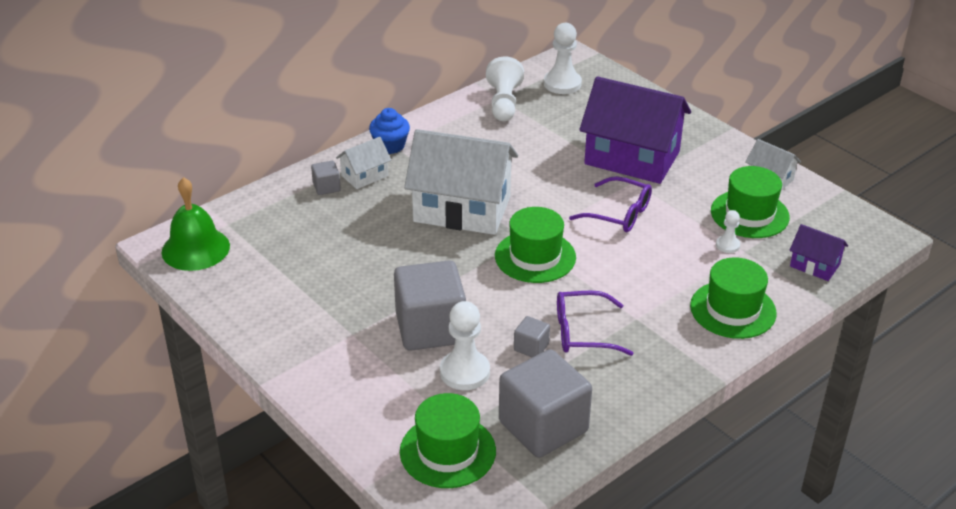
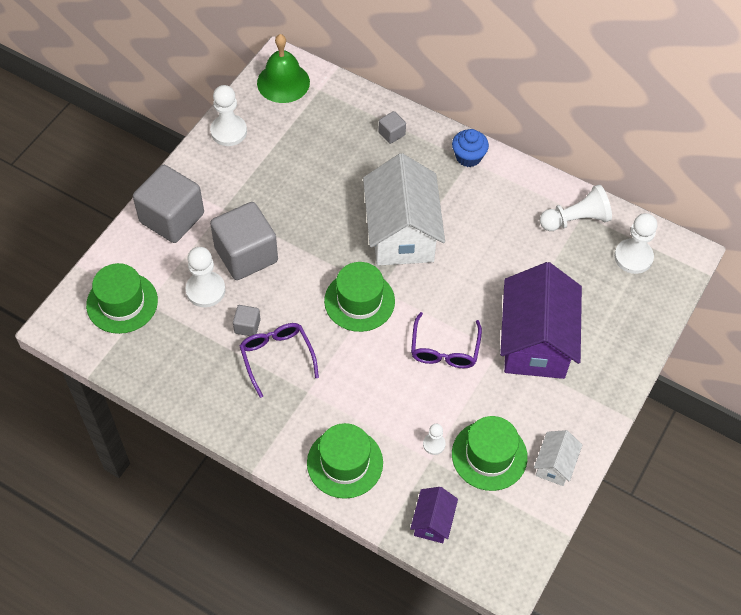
camera: 70 degrees right, 20 degrees up
white house [336,137,391,189] -> none
grey cube [499,349,592,458] -> grey cube moved to [133,165,204,243]
none -> white pawn [210,85,247,146]

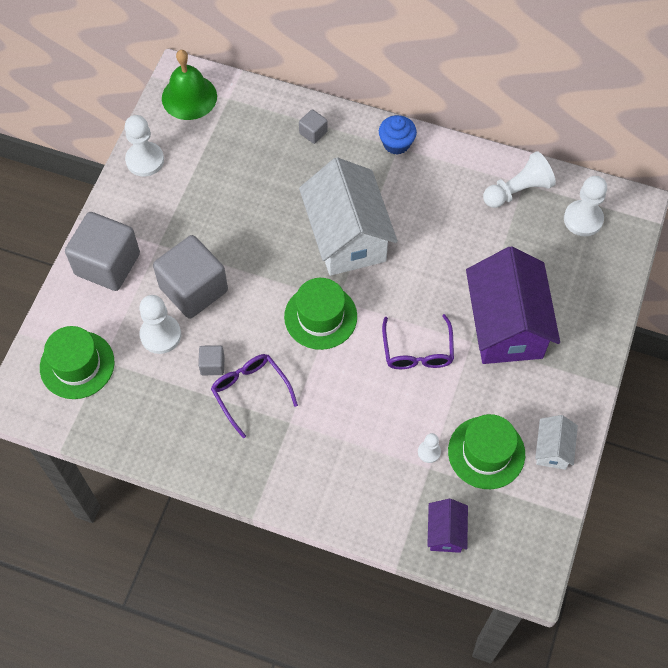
camera: 10 degrees left, 5 degrees up
green hat [307,423,383,499] -> none

